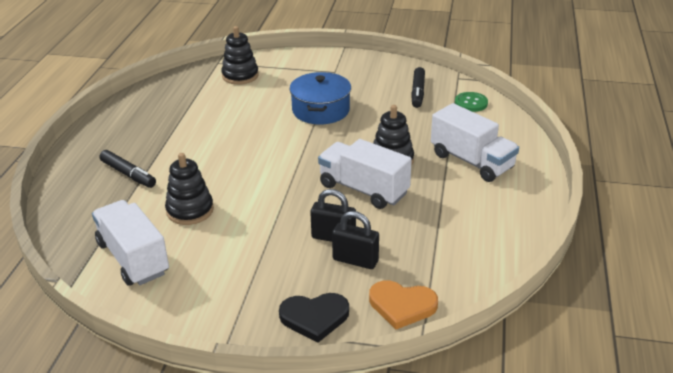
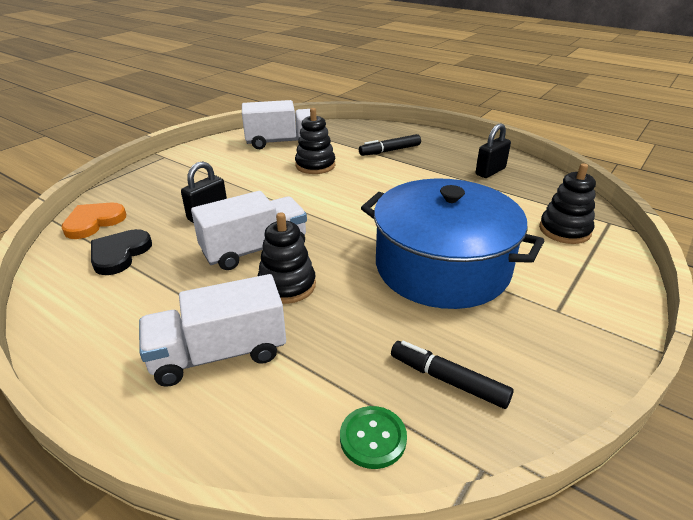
camera: 115 degrees right, 0 degrees up
black heart [279,293,349,343] -> black heart moved to [91,229,152,275]
blue pot [290,72,351,125] -> blue pot [361,178,544,309], size x1.67
black padlock [332,211,379,269] -> black padlock moved to [476,123,511,178]

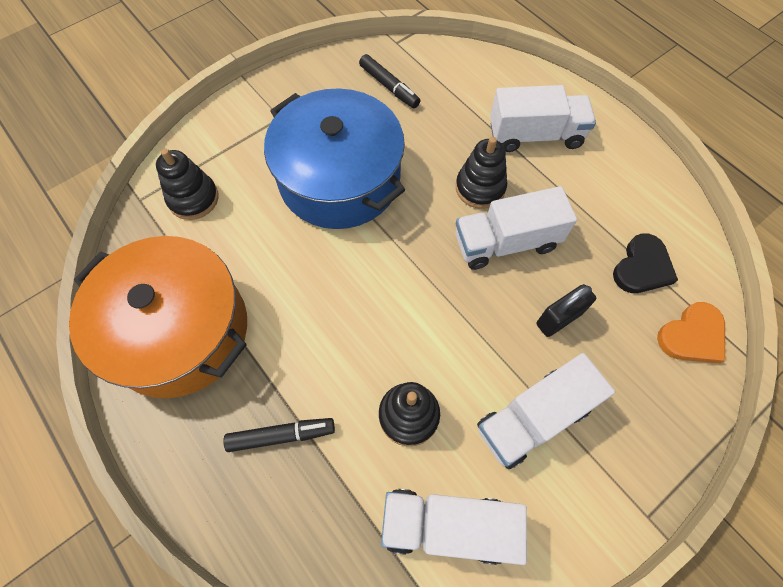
camera: 165 degrees left, 30 degrees up
green button [340,406,407,469] -> none
black padlock [476,123,511,178] -> orange pot [69,236,247,398]
none -> white truck [477,353,615,469]

